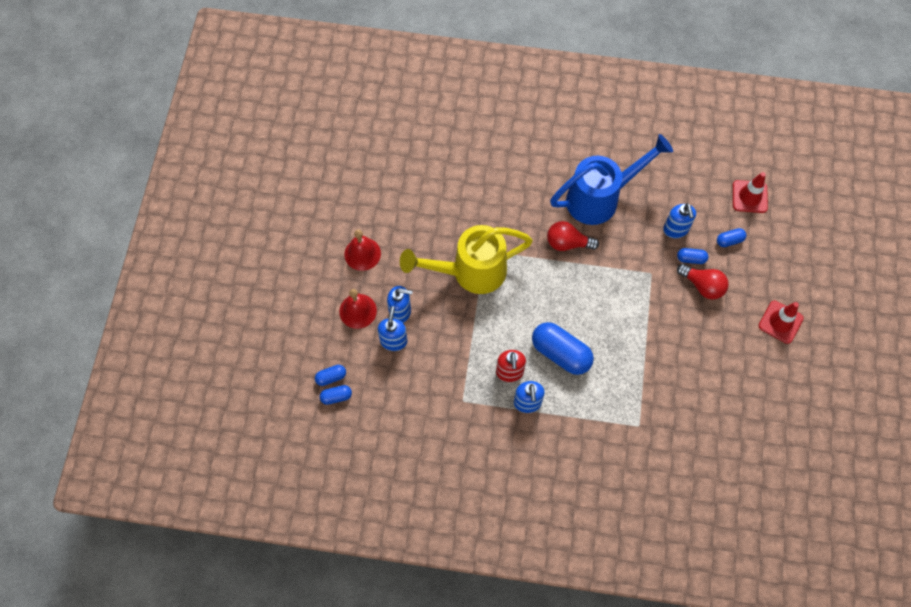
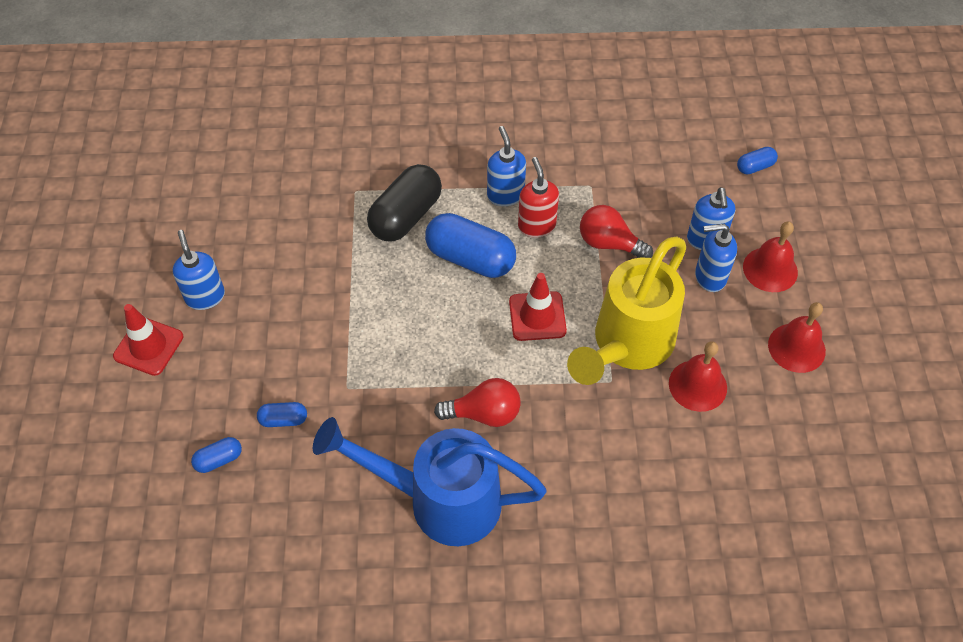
camera: 170 degrees right, 10 degrees down
blue capsule [315,365,346,386] -> none
yellow watering can [400,225,533,294] -> yellow watering can turned 150 degrees clockwise [567,237,686,385]
blue watering can [550,134,673,225] -> blue watering can turned 45 degrees clockwise [313,417,547,546]
blue soap dispenser [663,203,696,238] -> blue soap dispenser moved to [172,230,225,310]
red light bulb [677,264,729,300] -> red light bulb moved to [580,205,653,258]
red traffic cone [733,172,768,213] -> red traffic cone moved to [509,273,567,341]
none -> black capsule [367,164,442,242]
none -> red bell [669,341,727,412]

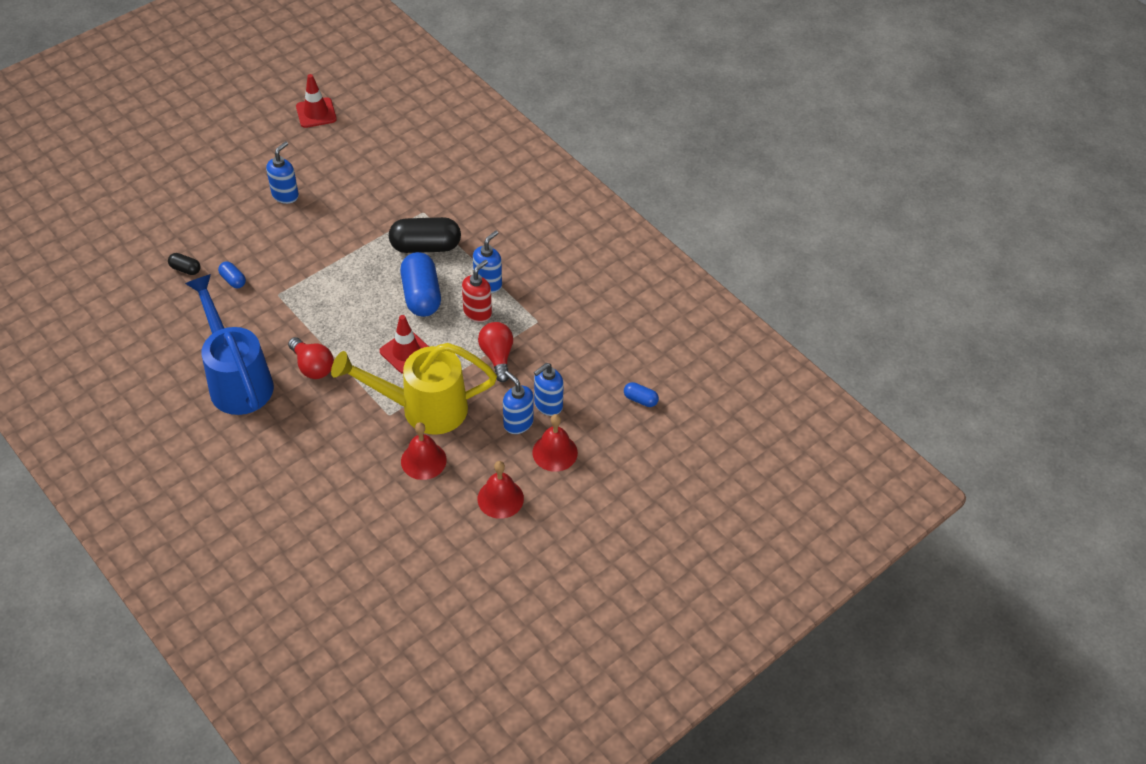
camera: 50 degrees right, 5 degrees down
red traffic cone [113,304,183,376] -> red traffic cone moved to [296,74,337,128]
blue capsule [191,437,242,473] -> black capsule [168,253,201,275]

